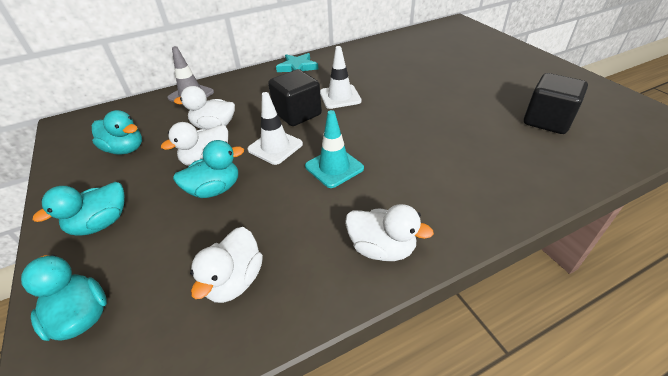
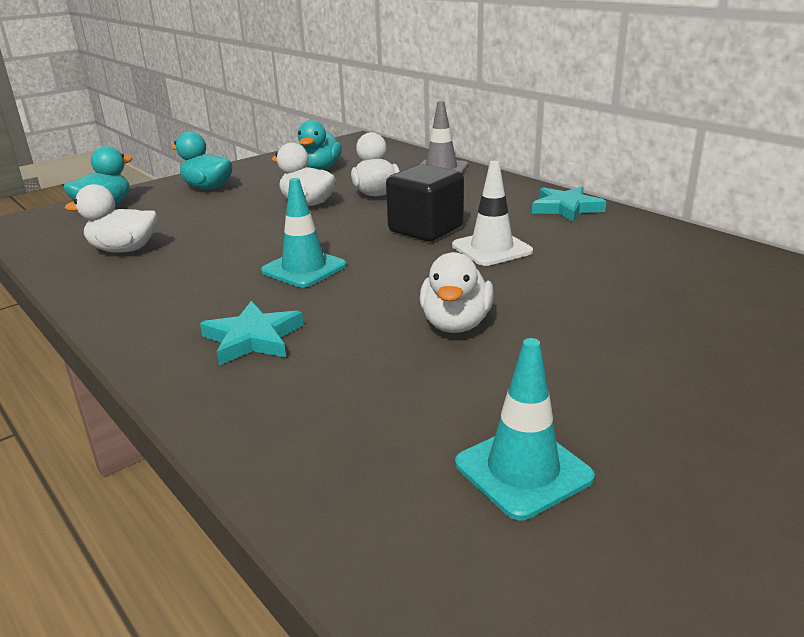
camera: 75 degrees right, 15 degrees down
turquoise duck [173,140,244,198] -> none
white traffic cone [247,92,303,165] -> none
white duck [345,204,434,261] -> white duck moved to [420,252,494,333]
black cube [524,73,588,134] -> turquoise traffic cone [455,338,595,520]
none -> turquoise star [200,301,303,365]

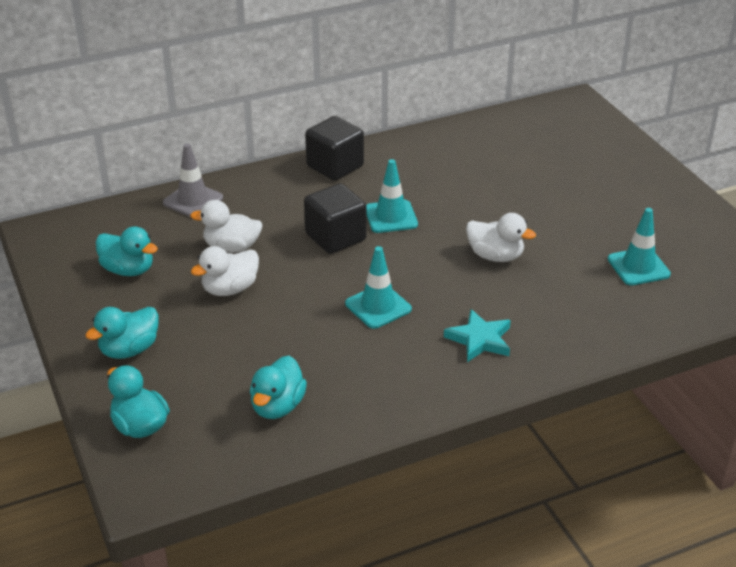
camera: 75 degrees left, 10 degrees up
white duck [65,184,158,253] -> turquoise duck [250,356,307,419]
white traffic cone [452,161,533,266] -> turquoise traffic cone [366,159,418,233]
turquoise star [532,187,606,222] -> black cube [305,116,364,180]

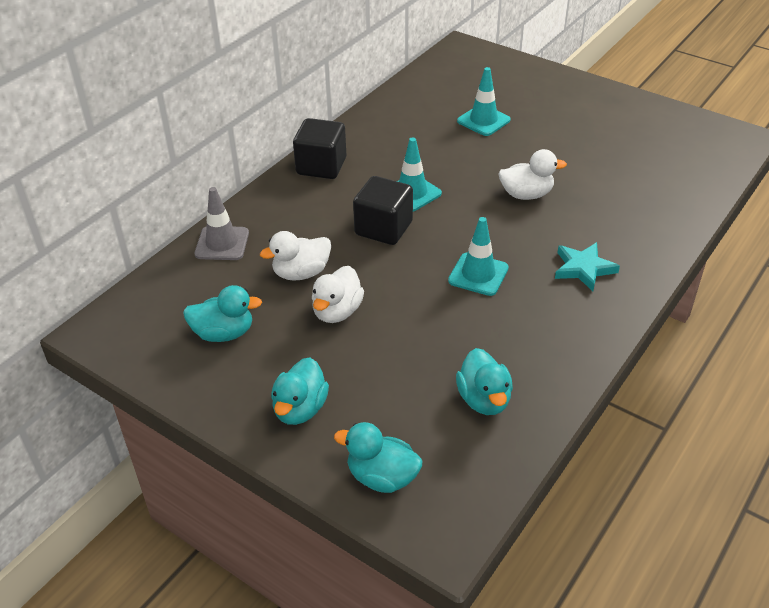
camera: 30 degrees left, 5 degrees up
turquoise traffic cone [608,208,671,285] -> turquoise traffic cone moved to [457,67,511,136]

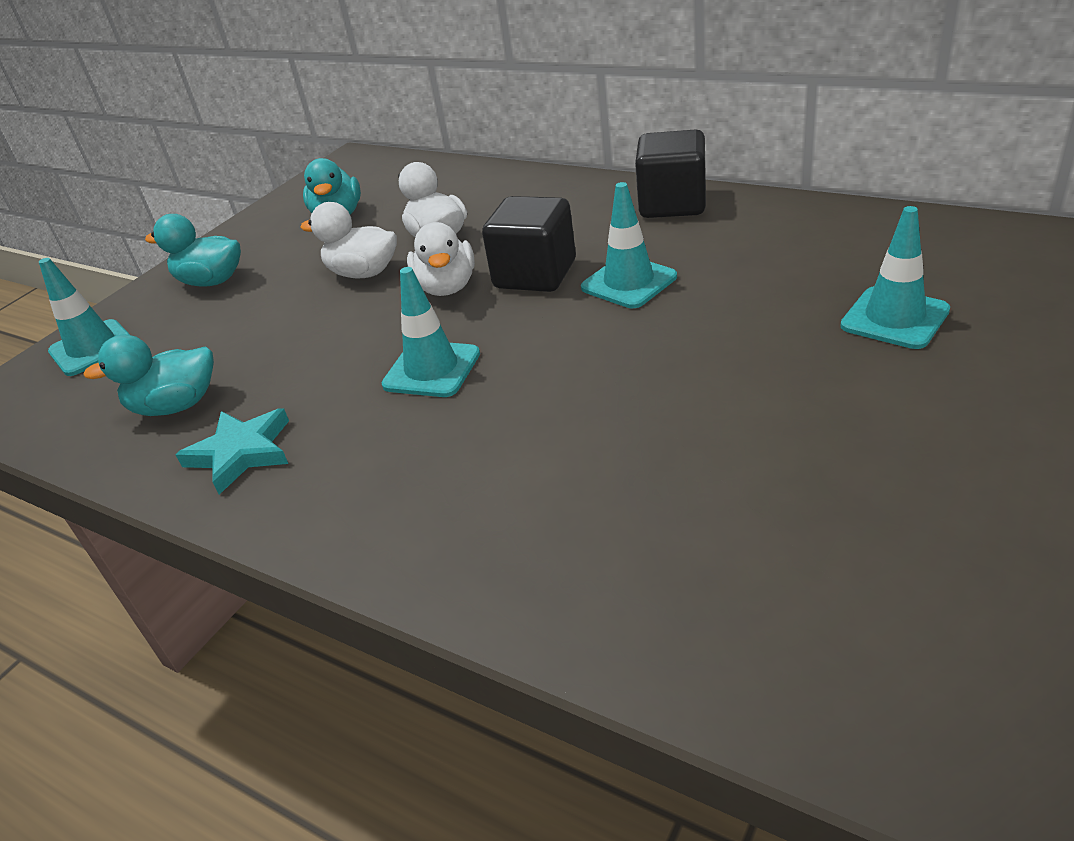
camera: 90 degrees right, 5 degrees down
grey traffic cone [194,187,249,260] -> none
turquoise duck [334,422,422,493] -> turquoise traffic cone [39,258,130,376]
white duck [499,149,567,200] -> white duck moved to [407,222,475,296]
turquoise star [555,242,620,291] -> turquoise star moved to [176,408,289,495]

